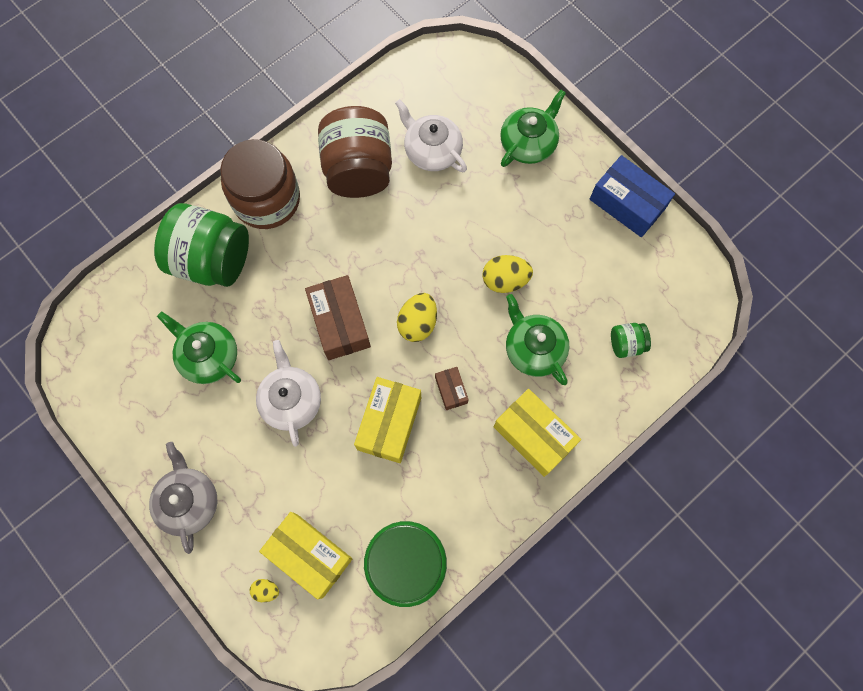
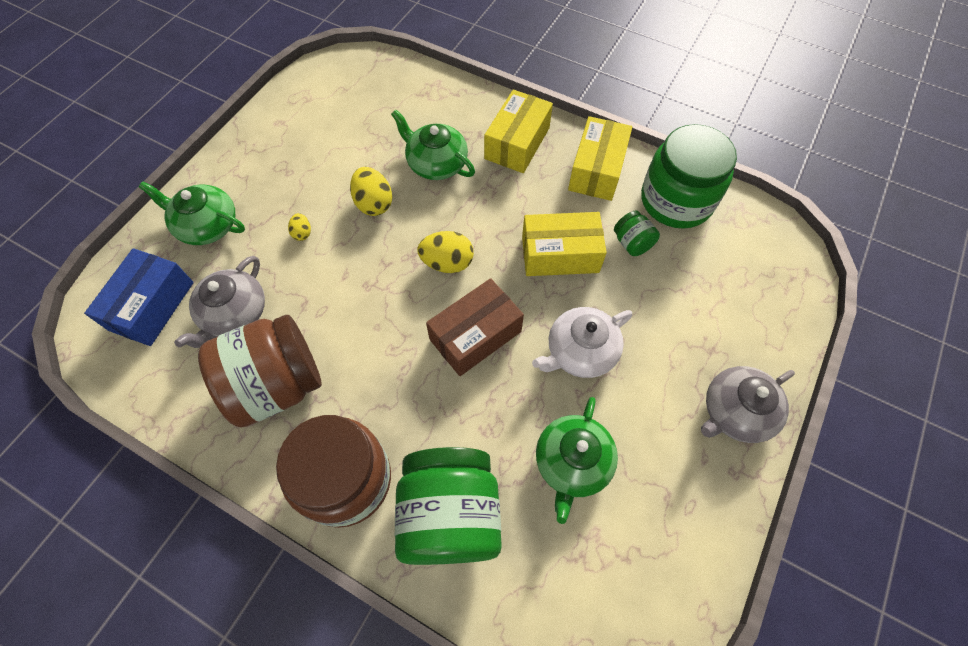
camera: 110 degrees left, 10 degrees down
yellow egg [250,579,279,602] -> yellow egg moved to [288,213,311,241]
yellow box [259,512,352,599] -> yellow box moved to [568,116,632,201]
white teapot [395,99,467,172] -> grey teapot [174,256,265,348]
brown box [435,367,469,410] -> none
green teapot [506,294,569,385] -> green teapot turned 90 degrees clockwise [391,110,475,180]
blue box [590,155,675,237] -> blue box moved to [84,248,194,346]
green jar [611,323,651,358] -> green jar moved to [614,210,660,256]

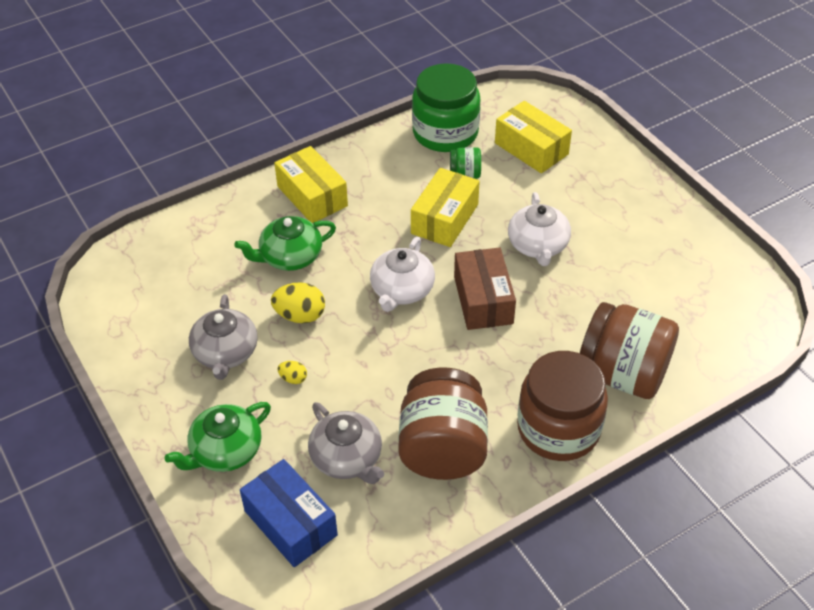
camera: 60 degrees left, 15 degrees down
green jar [395,447,502,565] -> brown jar [580,302,679,399]
yellow egg [417,231,474,273] -> white teapot [370,237,435,312]
green teapot [536,397,618,524] -> none
yellow box [568,116,632,201] -> yellow box moved to [495,101,572,173]
grey teapot [701,366,795,443] -> grey teapot moved to [189,294,258,380]

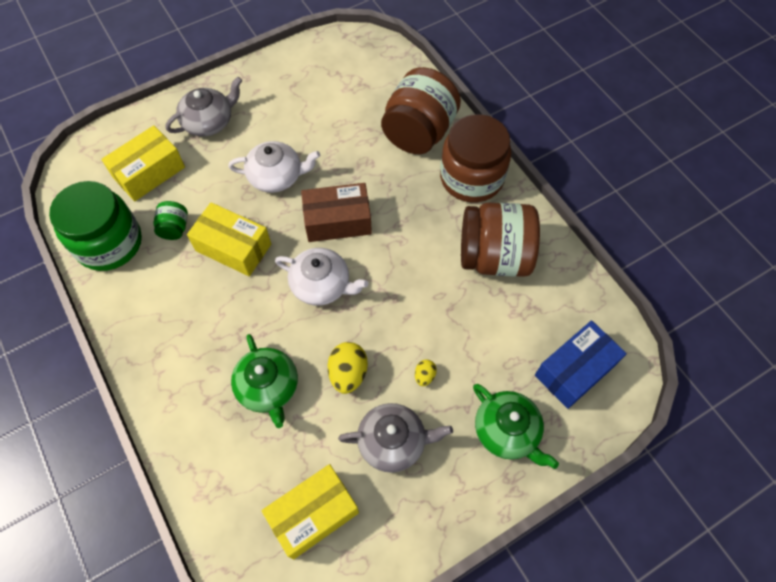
camera: 90 degrees left, 15 degrees up
yellow box [274,146,348,223] -> yellow box moved to [262,464,359,559]
grey teapot [308,402,384,484] -> grey teapot moved to [166,77,242,137]

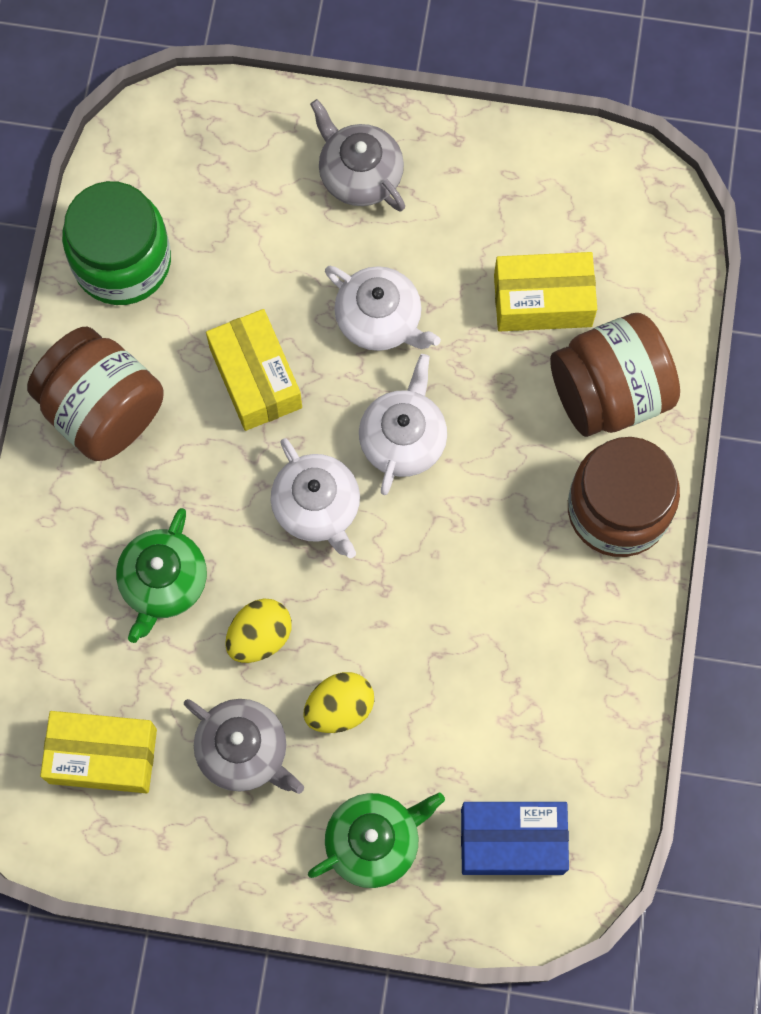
camera: 40 degrees right, 10 degrees up
yellow box [101,125,185,201] -> yellow box moved to [494,252,597,332]
green jar [154,201,188,240] -> none
grey teapot [166,77,242,137] -> grey teapot turned 135 degrees counterclockwise [310,99,405,211]
brown box [301,183,372,242] -> white teapot [359,354,447,495]
yellow egg [415,359,437,386] -> yellow egg [304,672,374,733], size x1.86
brown jar [461,203,540,277] -> brown jar moved to [27,327,163,461]
green teapot [473,384,559,469] -> green teapot turned 120 degrees counterclockwise [308,793,445,888]

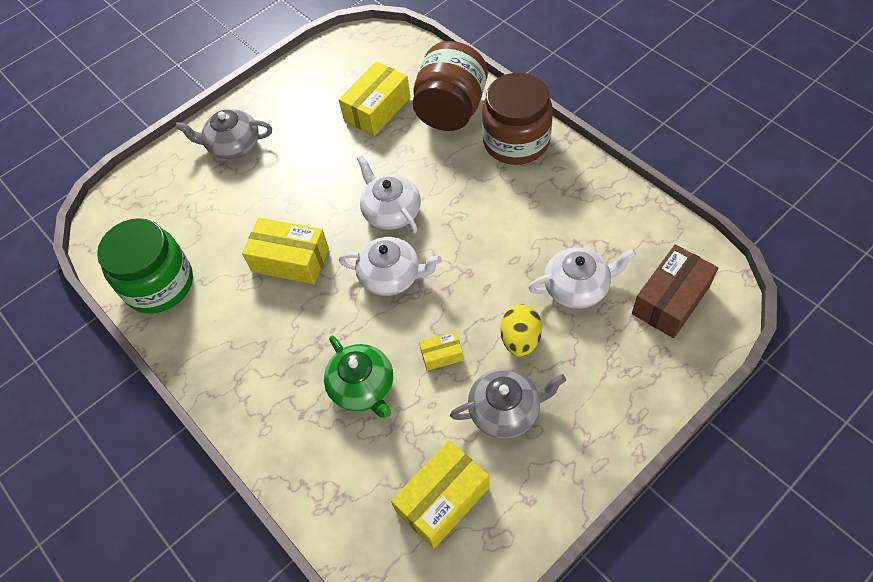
camera: 45 degrees left, 15 degrees down
brown jar [27,327,163,461] -> none
yellow egg [225,598,292,663] -> yellow box [419,331,463,371]
green teapot [308,793,445,888] -> none
white teapot [325,266,441,351] -> white teapot moved to [528,247,636,309]
blue box [461,802,569,875] -> brown box [632,245,718,338]

